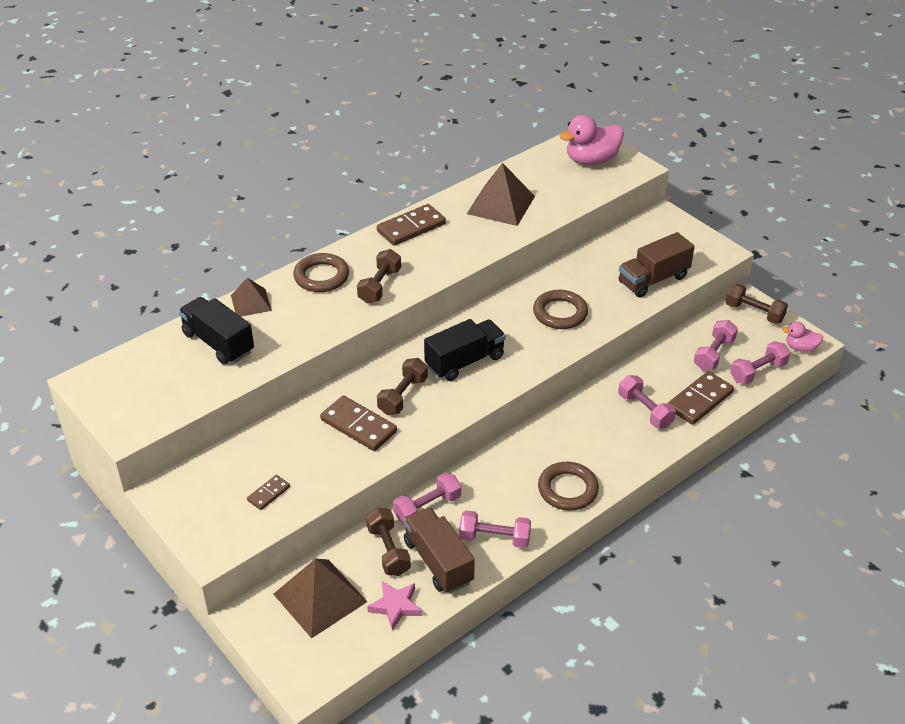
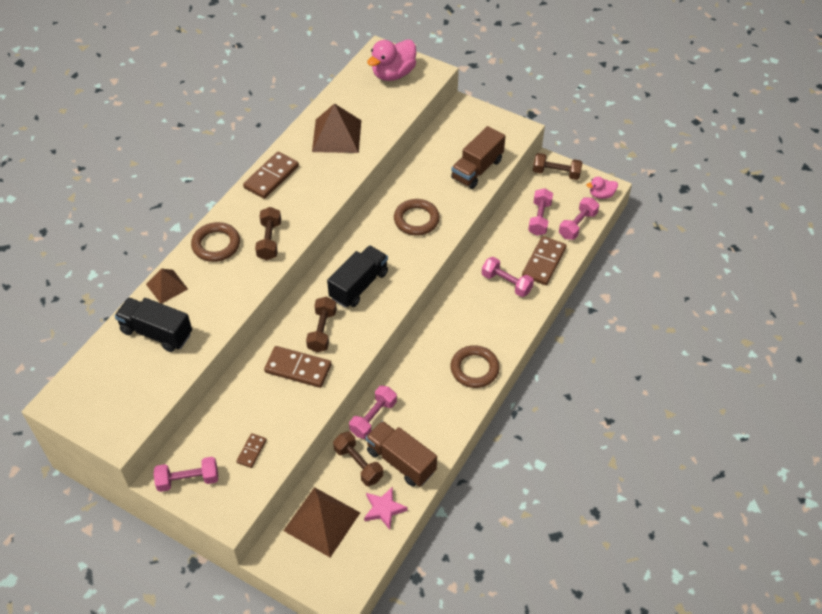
camera: 20 degrees left, 10 degrees up
pink dumbbell [459,510,531,548] -> pink dumbbell moved to [154,457,218,492]

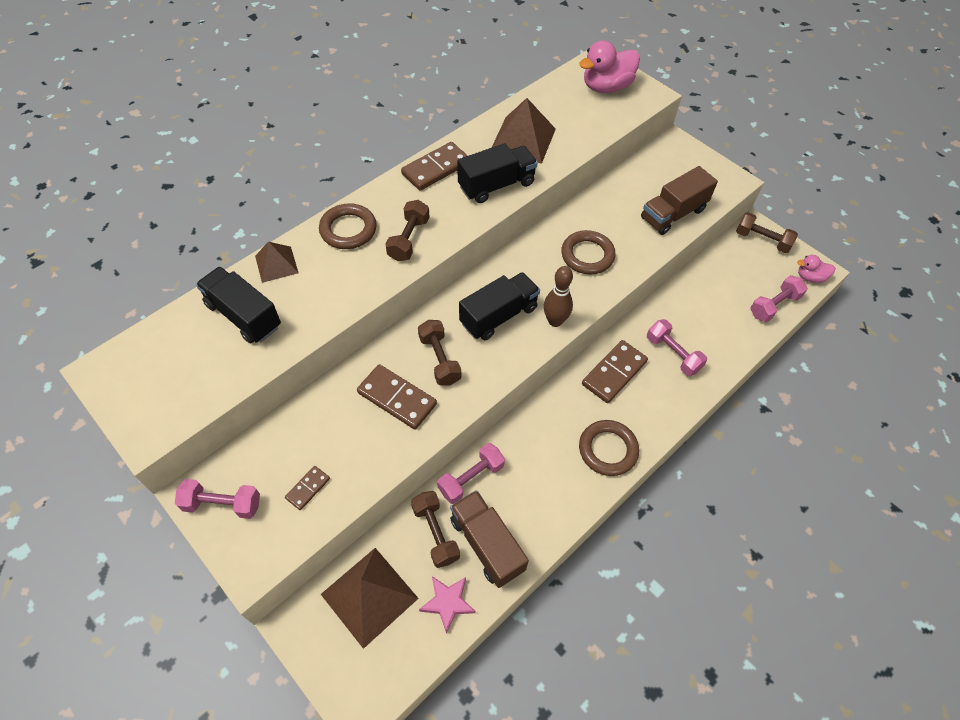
camera: 15 degrees right, 5 degrees up
brown dumbbell [306,297,337,352] -> brown dumbbell turned 45 degrees counterclockwise [418,320,461,386]
brown domino [522,236,567,285] -> brown domino moved to [582,340,648,403]
pink dumbbell [528,188,553,236] -> none
none -> black truck [457,143,538,203]
none -> brown bowling pin [544,266,573,327]

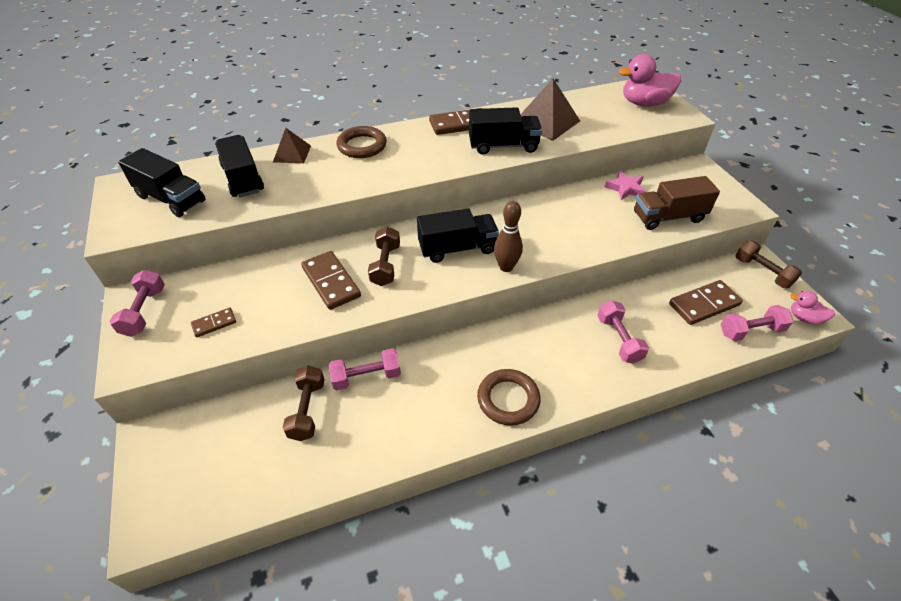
camera: 25 degrees right, 10 degrees down
pink dumbbell [175,479,260,519] -> pink dumbbell turned 60 degrees clockwise [110,270,165,337]
brown pyramid [321,548,419,649] -> none
brown dumbbell [385,200,430,261] -> none
pink star [419,576,476,634] -> pink star moved to [605,171,647,200]
brown truck [450,490,529,588] -> none
brown ring [561,230,616,275] -> none
brown domino [582,340,648,403] -> brown domino moved to [669,280,743,325]
none -> black truck [118,148,206,217]

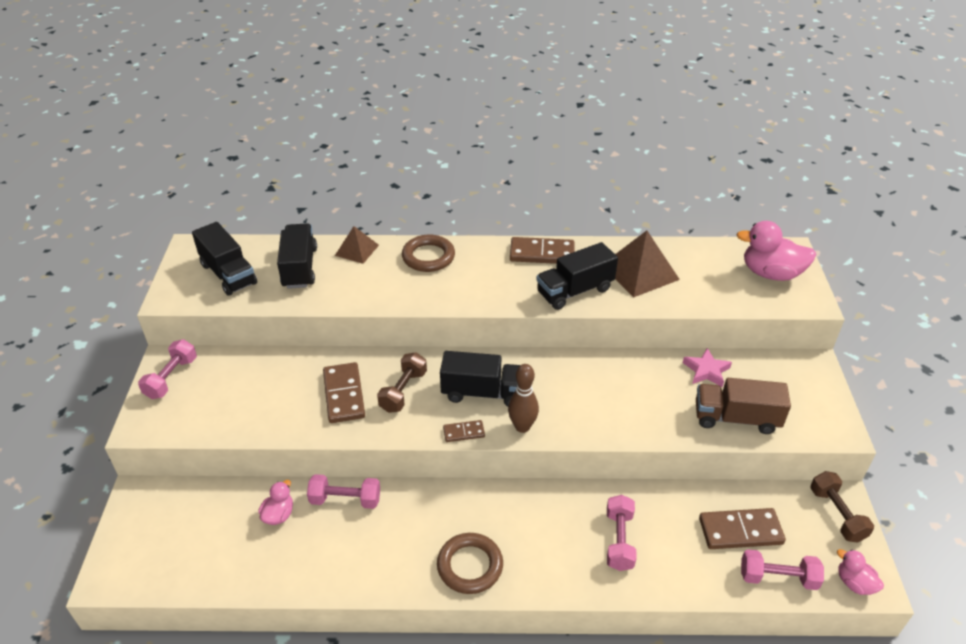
camera: 20 degrees right, 5 degrees down
brown domino [191,308,236,338] -> brown domino moved to [443,420,485,442]
brown dumbbell [283,365,325,441] -> pink duck [258,480,293,525]
black truck [469,107,542,155] -> black truck turned 135 degrees clockwise [536,242,618,310]

